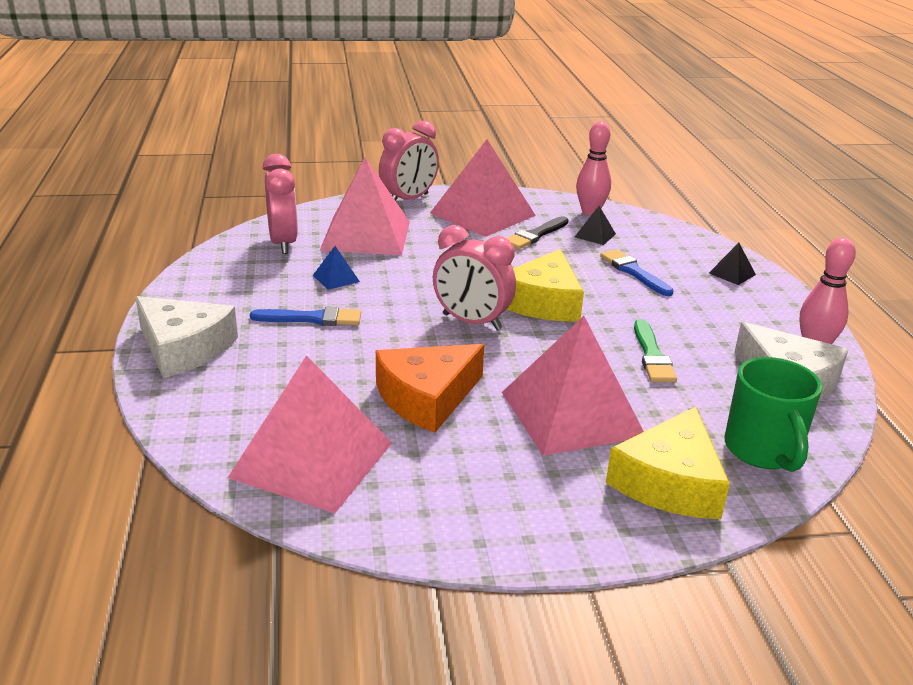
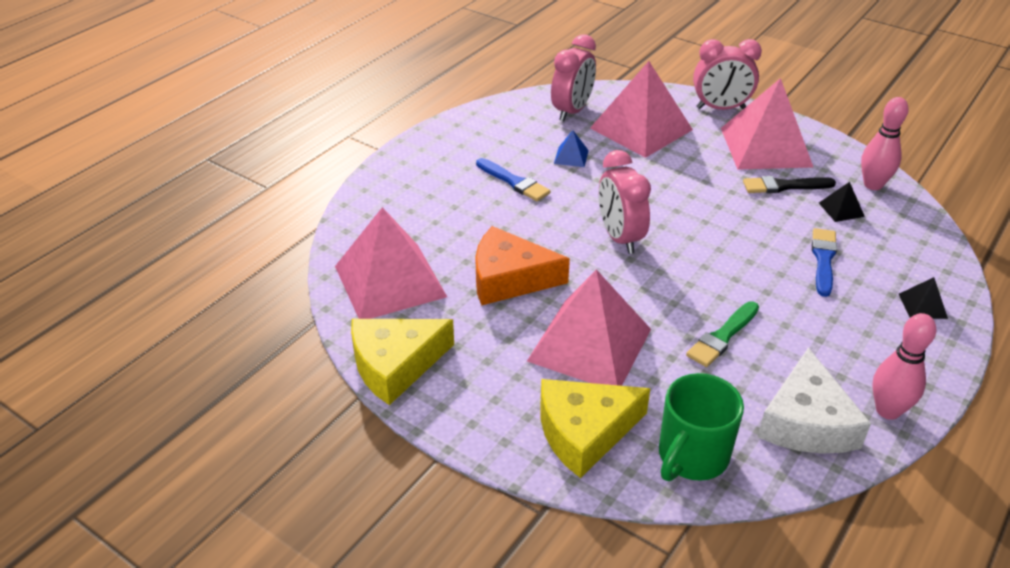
camera: 45 degrees right, 10 degrees up
white cheese [135,296,238,378] -> none
yellow cheese [507,249,584,321] -> yellow cheese moved to [351,319,454,405]

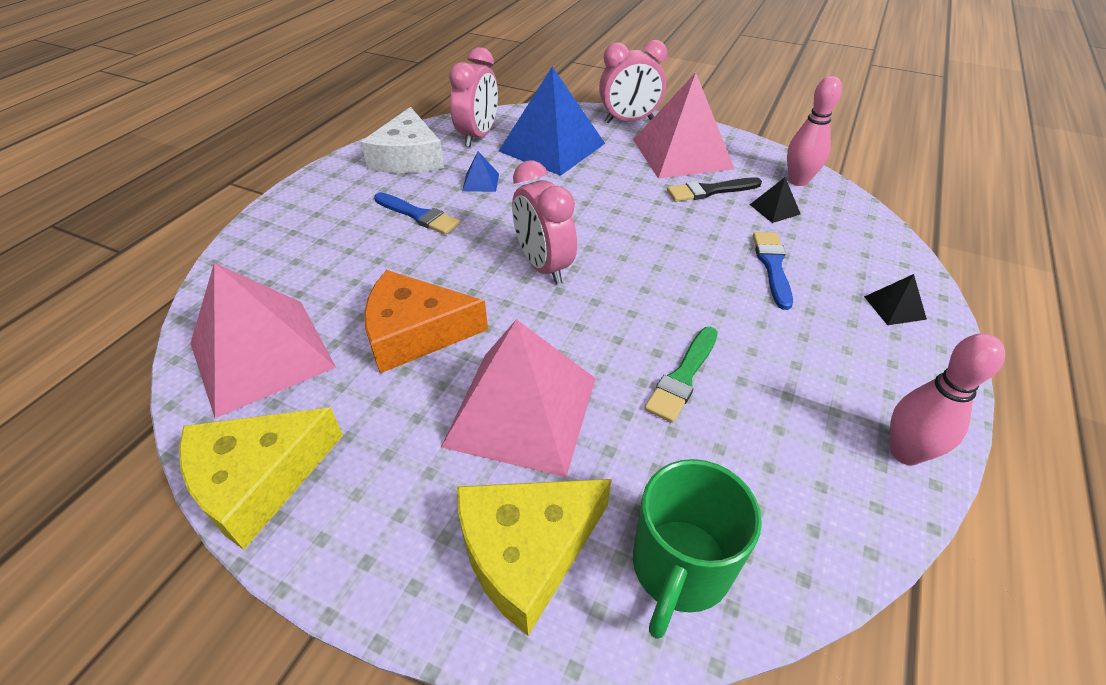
camera: 10 degrees left, 5 degrees up
pink pyramid [590,61,693,158] -> blue pyramid [499,67,605,176]
white cheese [758,348,871,454] -> white cheese moved to [361,107,444,173]

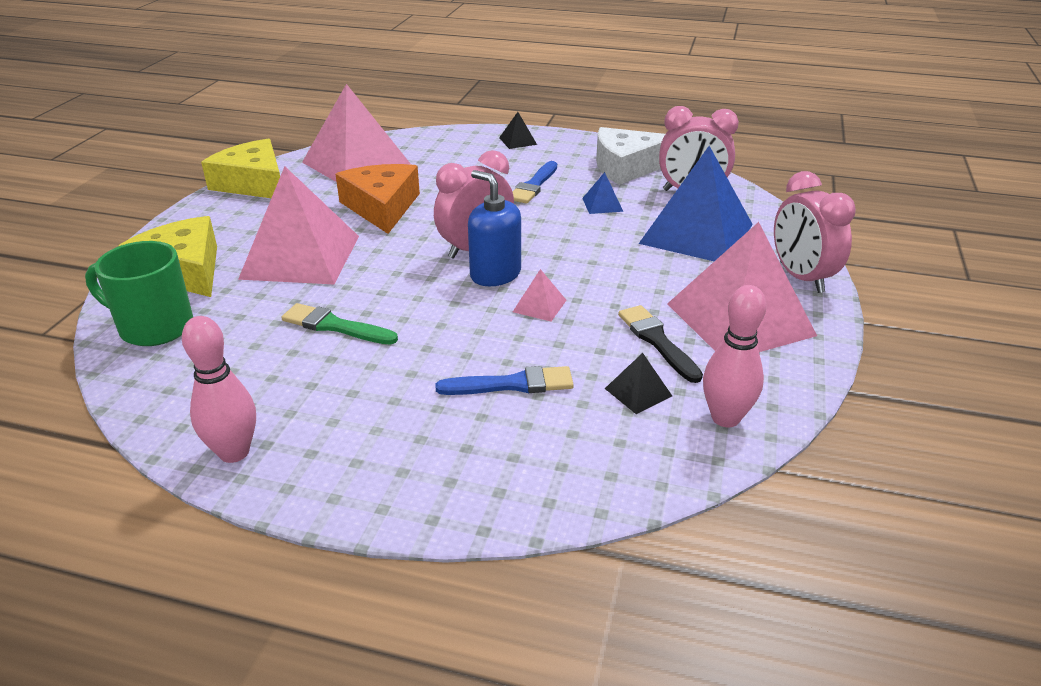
camera: 80 degrees right, 10 degrees down
black pyramid [864,274,927,325] -> black pyramid moved to [499,112,537,149]
none -> blue soap dispenser [468,170,521,286]
none -> pink pyramid [513,269,567,322]

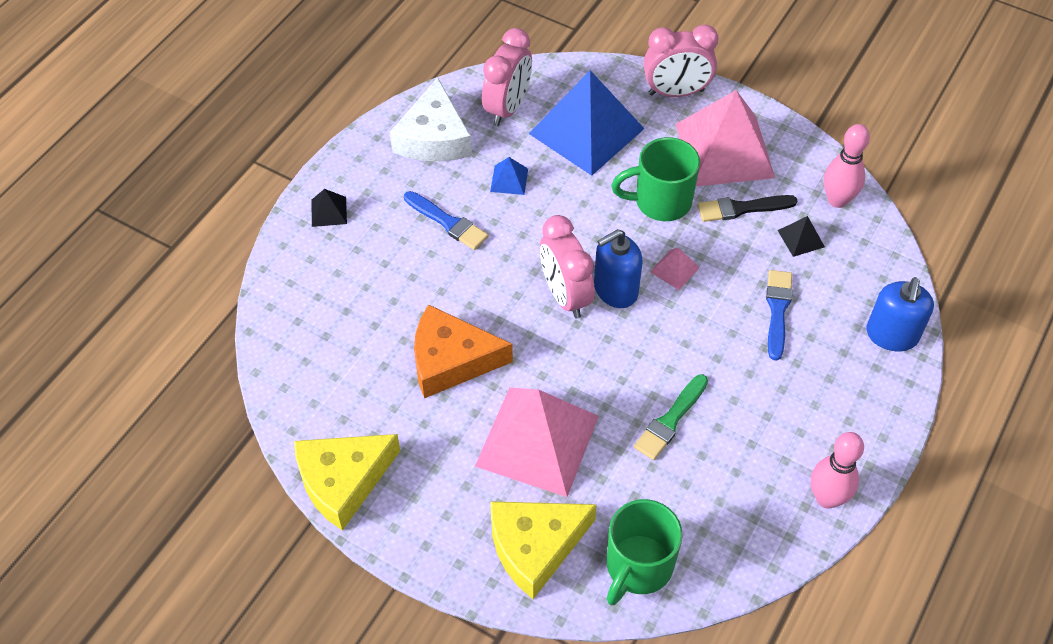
camera: 75 degrees left, 20 degrees up
pink pyramid [302,84,411,182] -> none
none -> green mug [611,137,700,221]
none -> blue soap dispenser [866,277,934,351]

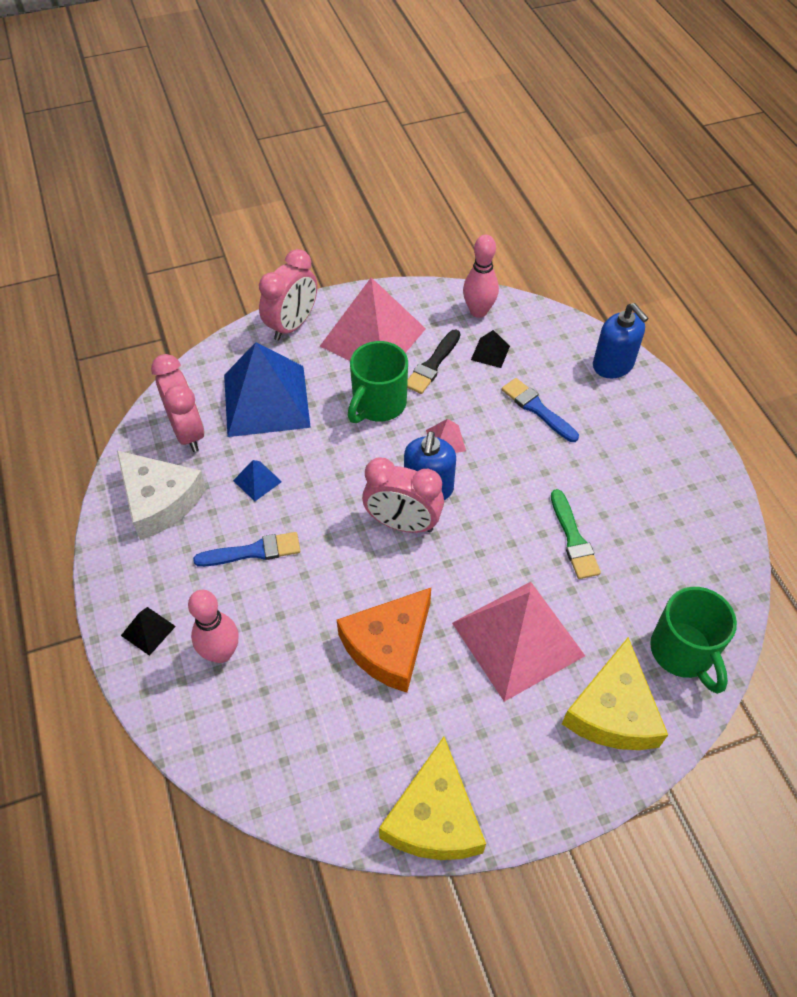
camera: 50 degrees left, 0 degrees up
pink bowling pin [811,432,864,509] -> pink bowling pin moved to [188,590,239,663]

